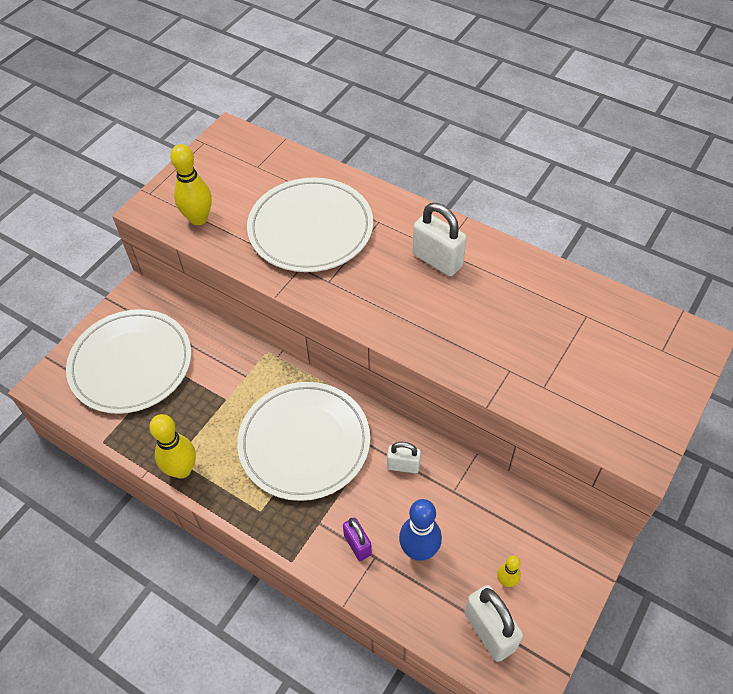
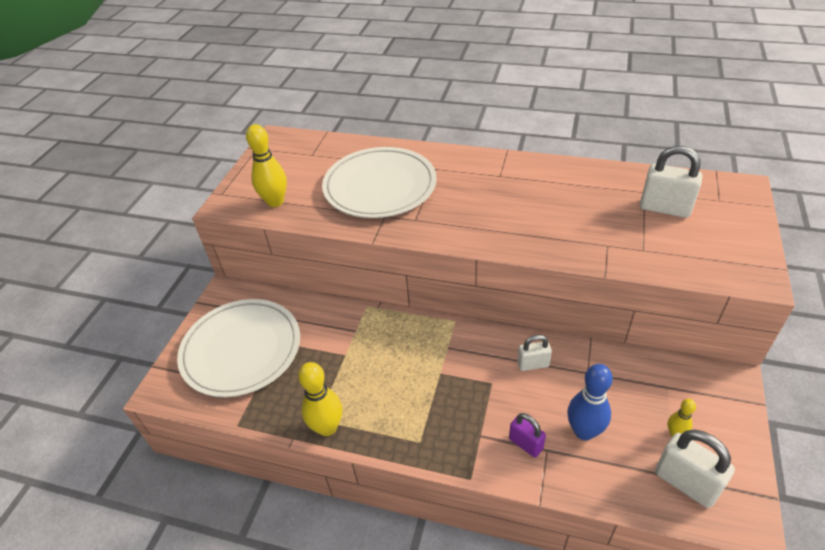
camera: 15 degrees left, 10 degrees down
white plate [237,382,370,501] -> none
white padlock [413,203,467,276] -> white padlock moved to [640,146,702,218]

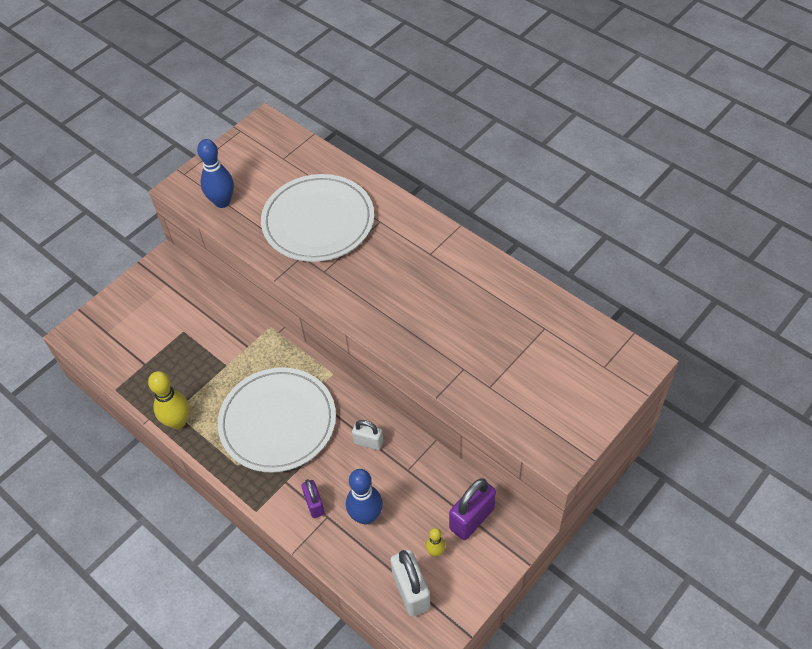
camera: 25 degrees right, 10 degrees up
white plate [177,299,300,397] -> white plate moved to [218,367,336,473]
yellow bowling pin [246,124,287,207] -> blue bowling pin [197,139,234,208]
white padlock [640,146,702,218] -> none
none -> purple padlock [449,478,496,540]

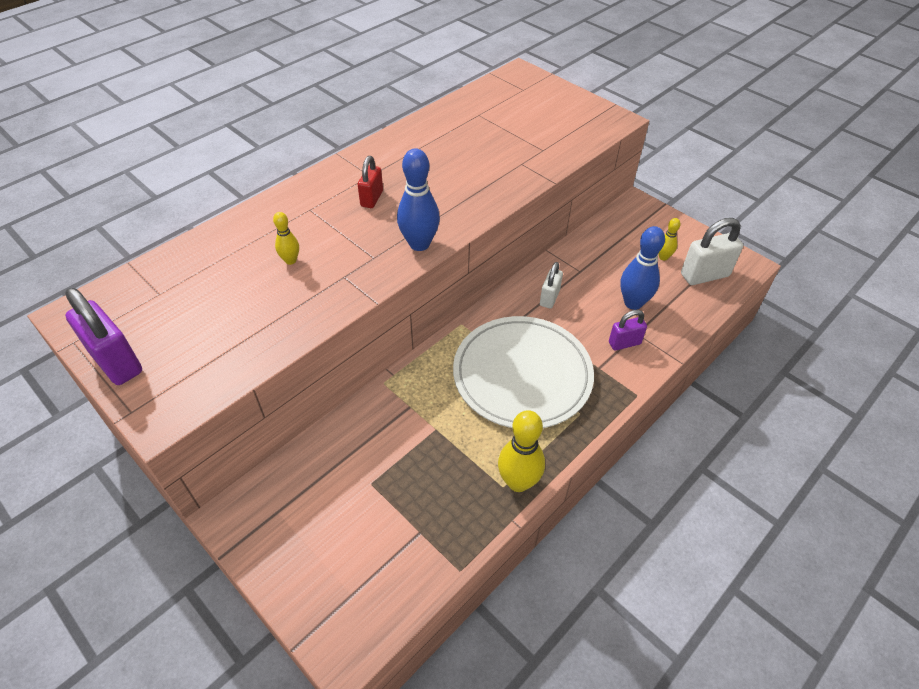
camera: 90 degrees left, 5 degrees down
blue bowling pin [197,139,234,208] -> blue bowling pin moved to [397,148,440,251]
white plate [261,174,374,262] -> yellow bowling pin [273,212,299,265]
purple padlock [449,478,496,540] -> purple padlock moved to [65,288,142,385]
none -> red padlock [358,156,383,208]

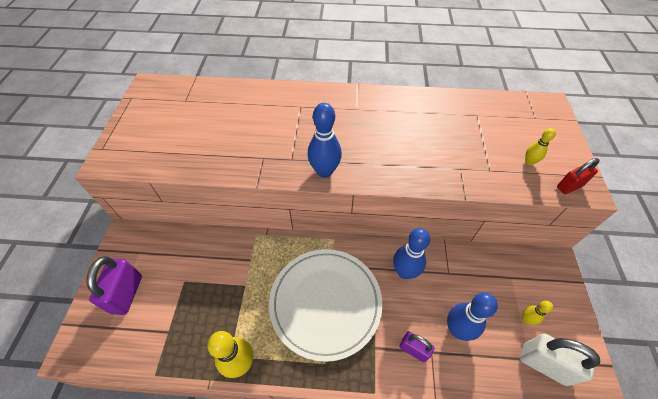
camera: 50 degrees right, 5 degrees up
purple padlock [65,288,142,385] -> purple padlock moved to [86,256,142,315]
yellow bowling pin [273,212,299,265] -> yellow bowling pin moved to [525,128,556,165]
red padlock [358,156,383,208] -> red padlock moved to [557,158,600,194]
white padlock [540,262,563,309] -> blue bowling pin [393,228,430,279]

